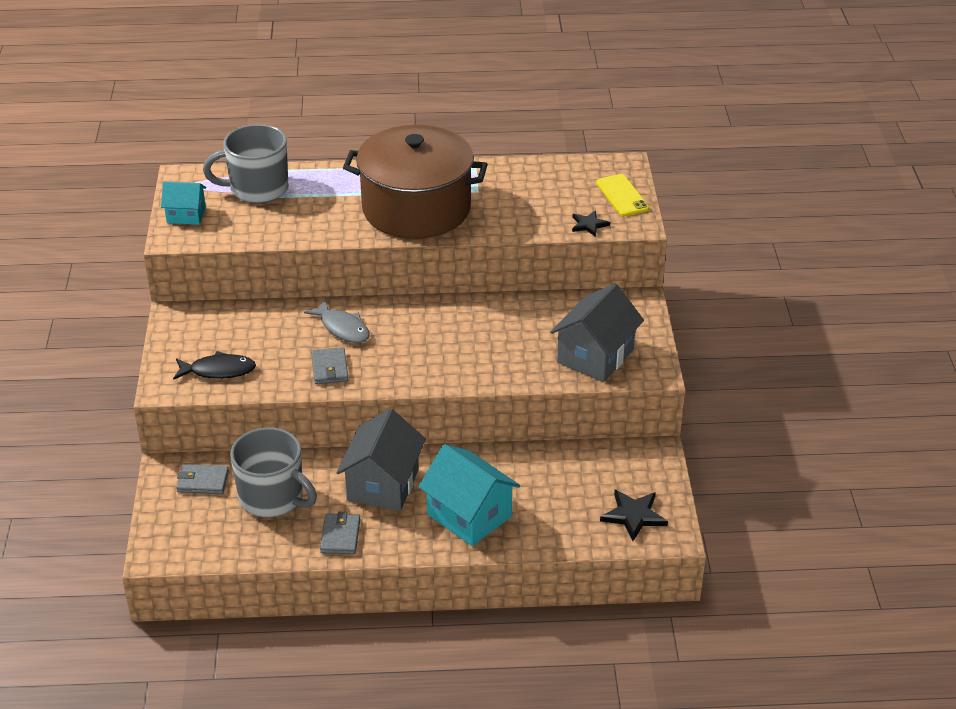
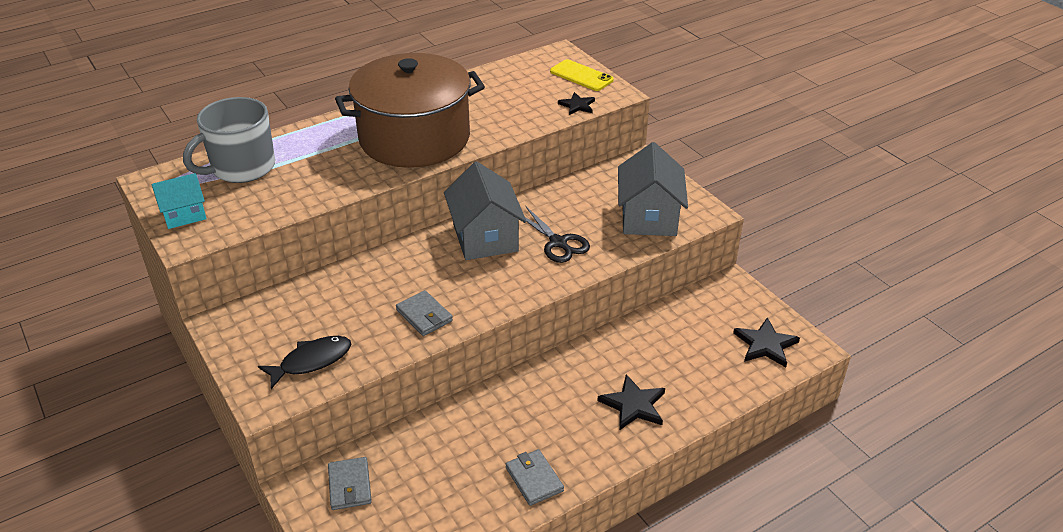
camera: 30 degrees left, 0 degrees up
grey wallet [176,464,229,494] -> grey wallet turned 75 degrees counterclockwise [328,457,372,510]
grey mug [230,427,317,517] -> none
grey fish [304,300,370,343] -> none
grey house [337,408,426,511] -> grey house moved to [444,162,526,260]
turquoise house [418,444,520,546] -> black star [598,374,665,430]
none -> black scissors [526,207,590,263]

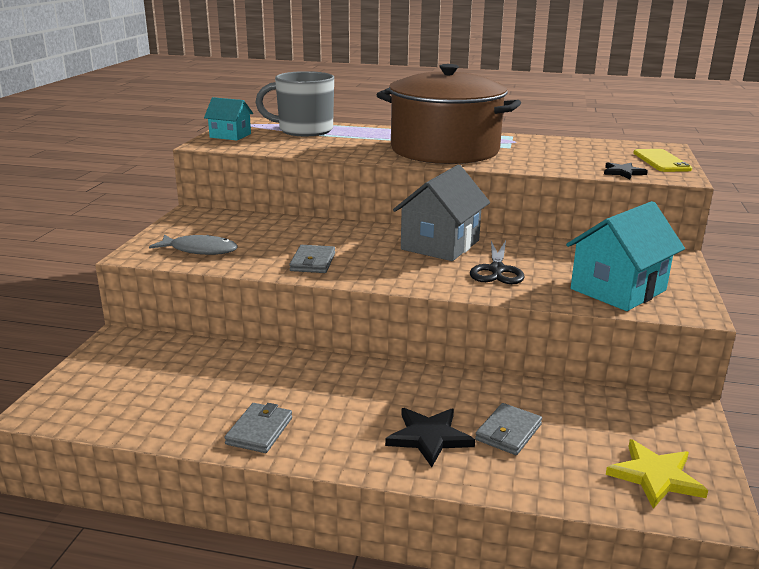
camera: 45 degrees right, 15 degrees down
black fish [258,336,351,389] -> grey fish [149,234,238,255]
grey wallet [328,457,372,510] -> grey wallet moved to [475,403,542,455]
grey house [618,142,688,236] -> turquoise house [566,201,685,311]
black star [733,317,800,367] -> yellow star [606,439,708,509]

